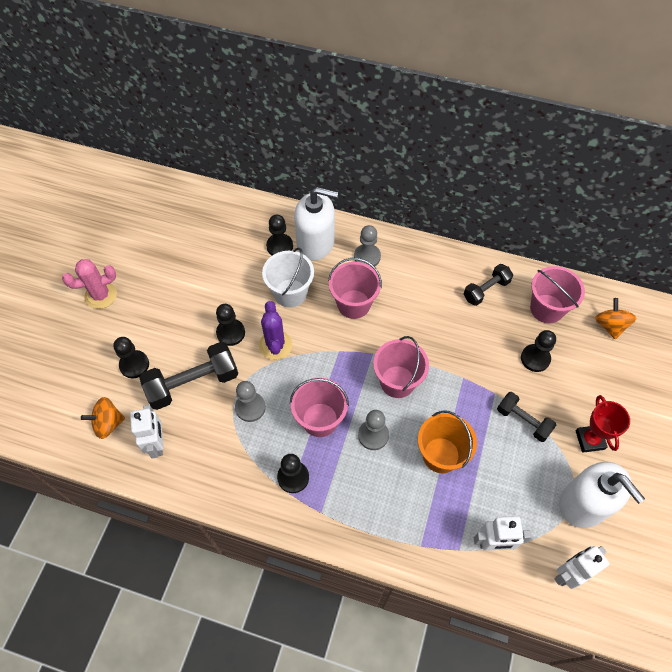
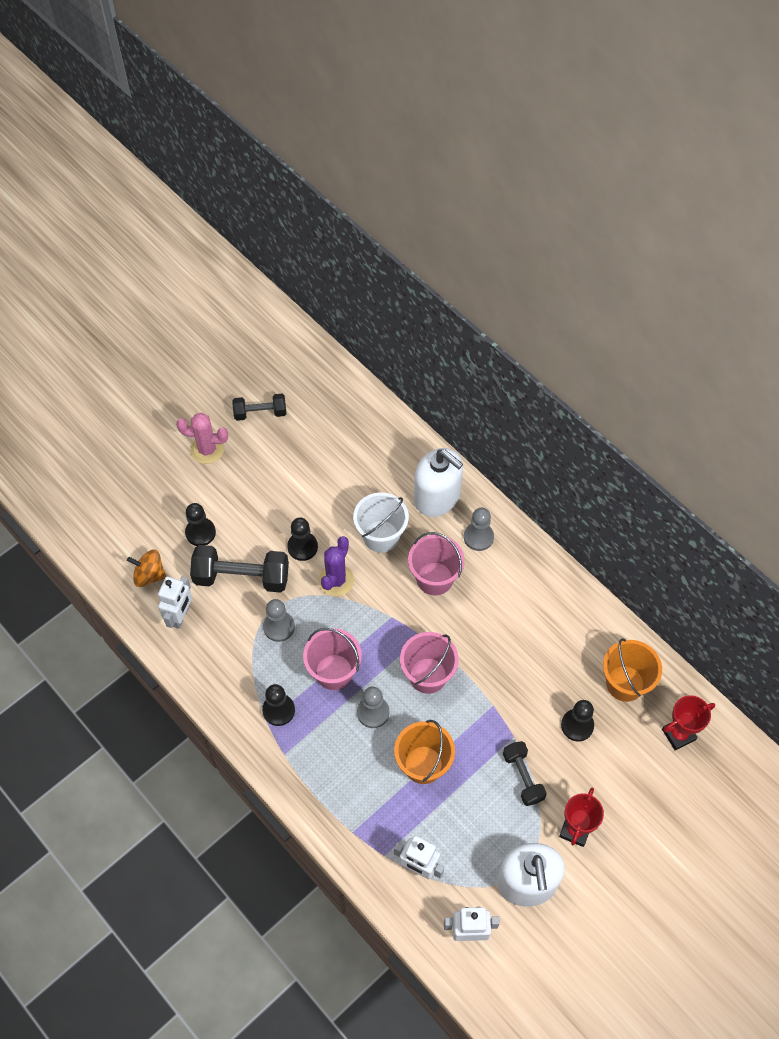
camera: 30 degrees right, 0 degrees up
black pawn [266,215,293,256] -> none
black dumbbell [463,264,513,306] -> black dumbbell moved to [233,394,286,421]
pink bucket [530,266,585,323] -> orange bucket [603,638,662,702]
orange spinning top [595,298,637,339] -> red trophy [662,695,715,750]

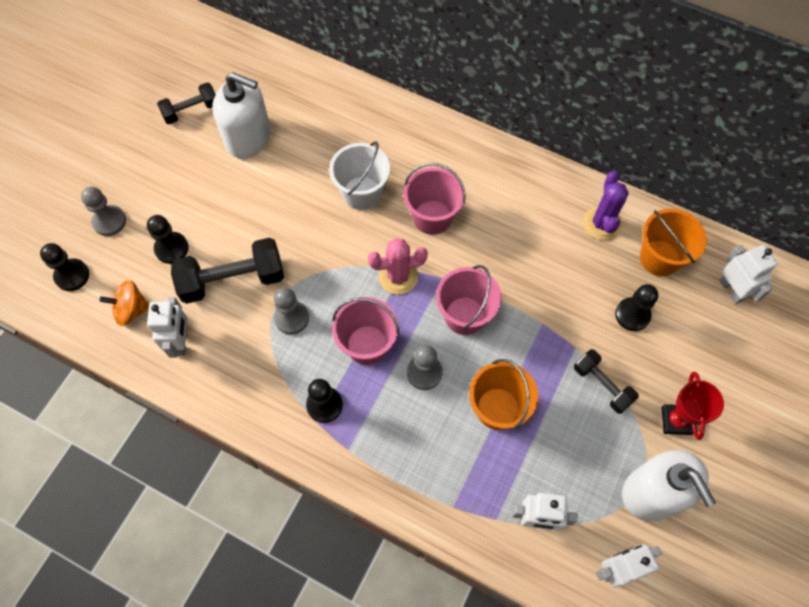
camera: 20 degrees left, 5 degrees up
pink cactus [176,413,228,464] -> pink cactus moved to [368,238,428,295]
black pawn [287,518,318,561] -> black pawn moved to [40,243,89,291]
purple cactus [319,536,354,596] -> purple cactus moved to [583,171,629,240]
white soap dispenser [414,448,463,517] -> white soap dispenser moved to [212,72,271,159]
grey pawn [464,508,494,551] -> grey pawn moved to [81,187,126,236]
red trophy [662,695,715,750] -> white robot [719,245,778,304]

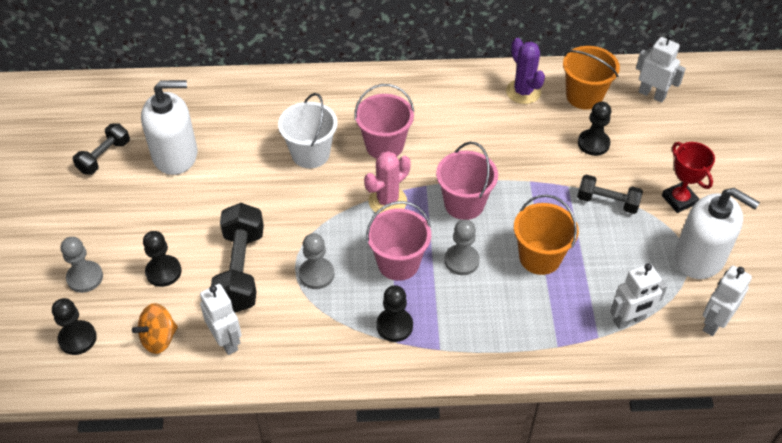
camera: 30 degrees left, 15 degrees down
black dumbbell [171,238,284,304] -> black dumbbell turned 45 degrees counterclockwise [211,203,264,313]

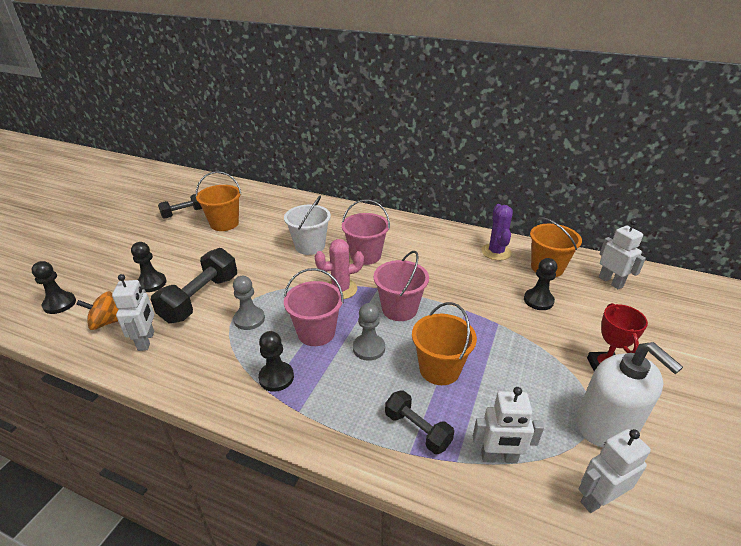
camera: 25 degrees right, 15 degrees down
grey pawn [61,237,103,293] -> none
white soap dispenser [141,80,197,175] -> orange bucket [196,171,241,231]
black dumbbell [577,175,643,214] -> black dumbbell moved to [385,390,454,454]

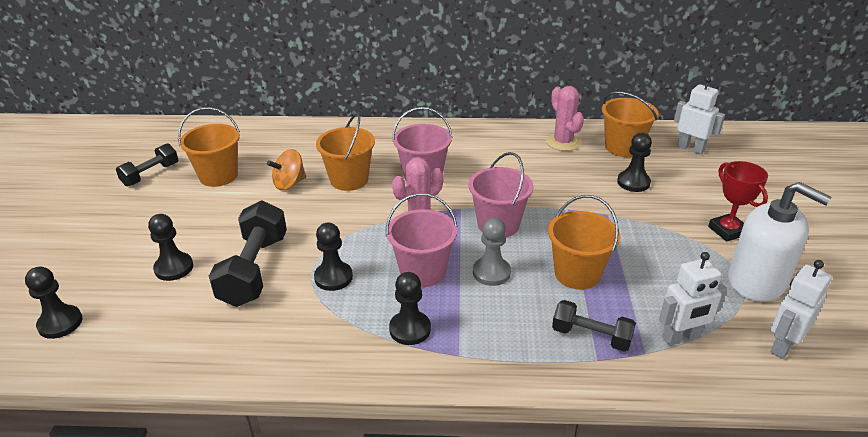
camera: 20 degrees left, 0 degrees up
orange spinning top [76,291,118,330] -> orange spinning top moved to [267,149,306,190]
white robot [112,274,154,351] -> none
grey pawn [233,276,265,330] -> black pawn [314,223,353,291]
white bucket [284,195,331,255] -> orange bucket [316,113,375,191]
purple cactus [481,204,513,260] -> pink cactus [546,86,584,151]

